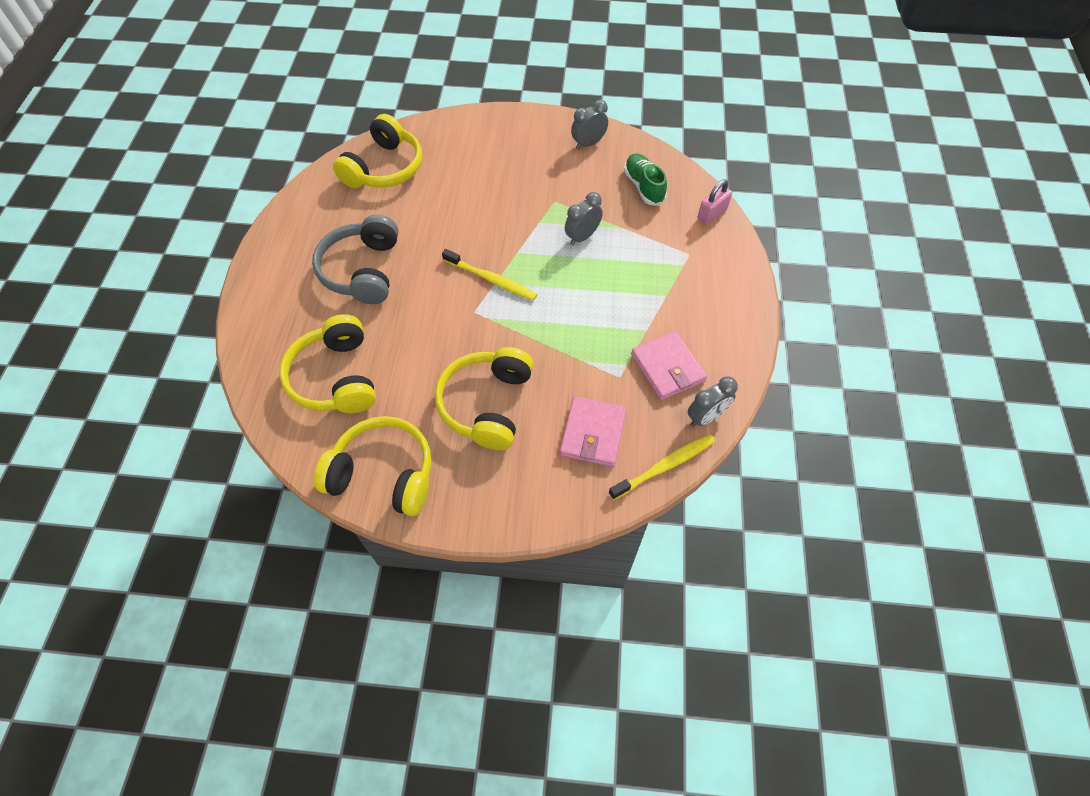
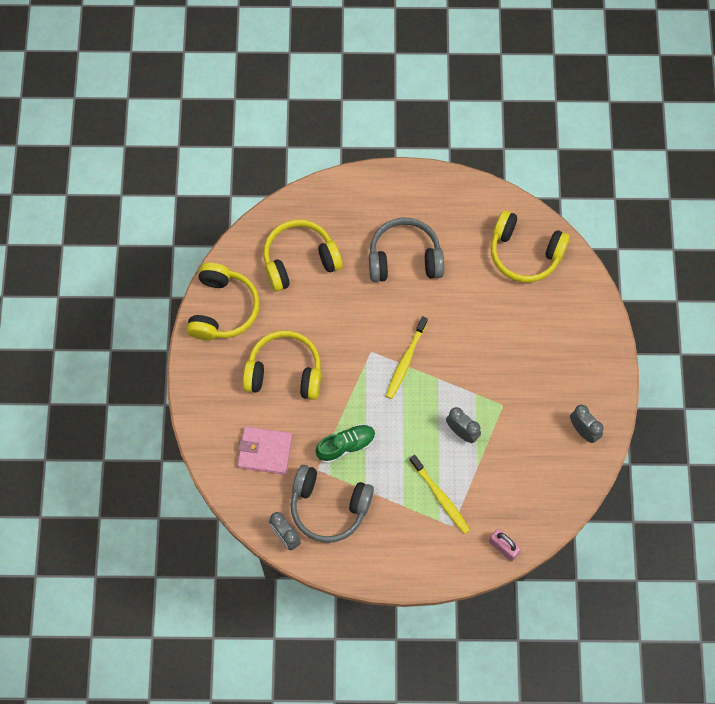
camera: 85 degrees right, 10 degrees up
yellow toothbrush [609,434,715,500] -> yellow toothbrush moved to [409,455,470,534]
green shoe [624,153,667,206] -> green shoe moved to [315,424,375,464]
pink wallet [631,331,707,400] -> grey headphones [291,465,374,543]

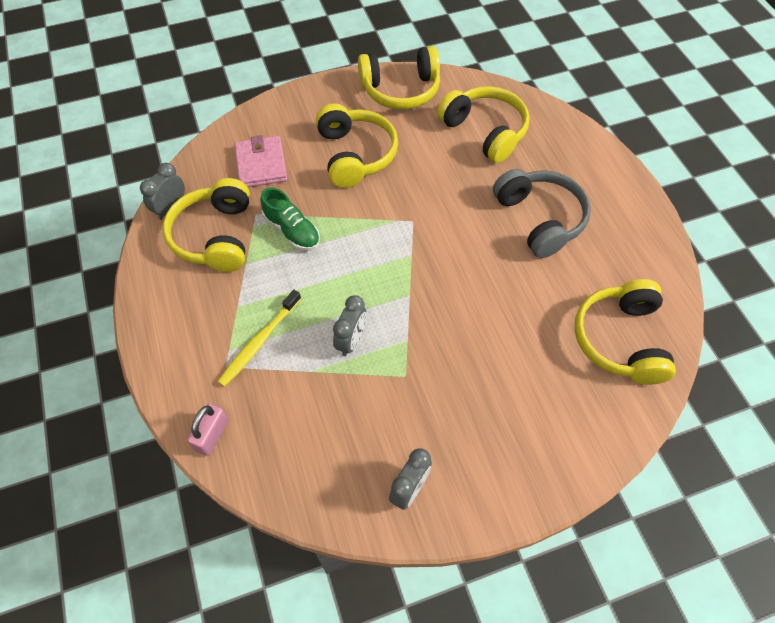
camera: 70 degrees right, 10 degrees down
grey headphones [291,465,374,543] -> yellow headphones [163,178,250,272]
yellow toothbrush [386,316,428,399] -> none

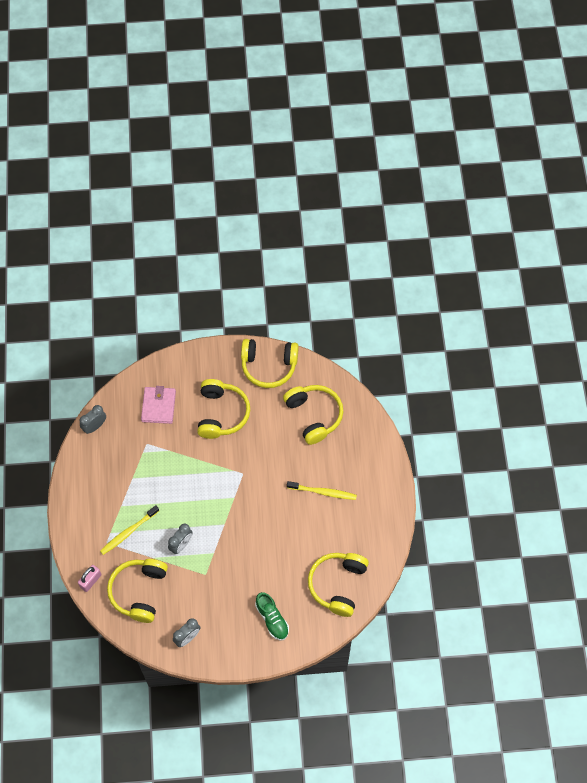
camera: 15 degrees right, 5 degrees up
yellow headphones [163,178,250,272] -> yellow headphones moved to [107,559,168,623]
green shoe [260,187,320,251] -> green shoe moved to [255,592,289,641]
grey headphones [493,169,591,258] -> yellow toothbrush [287,481,357,500]

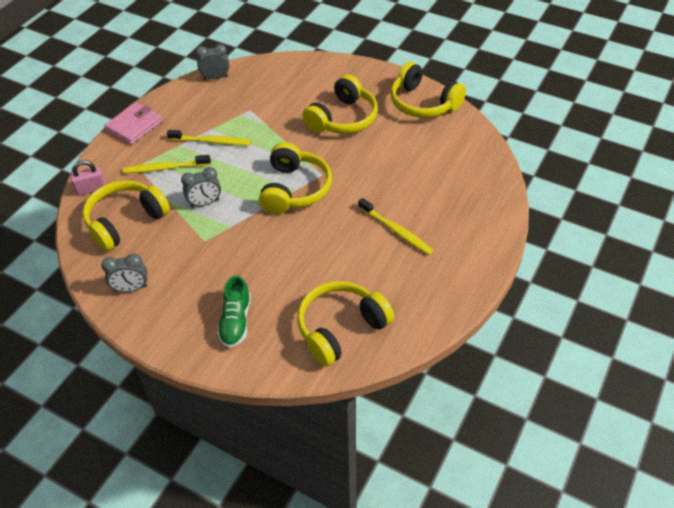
camera: 35 degrees right, 15 degrees down
pink wallet [141,386,176,424] -> pink wallet moved to [104,102,163,145]
yellow headphones [283,385,343,445] -> yellow headphones moved to [259,142,332,214]
none -> yellow toothbrush [167,130,251,146]

